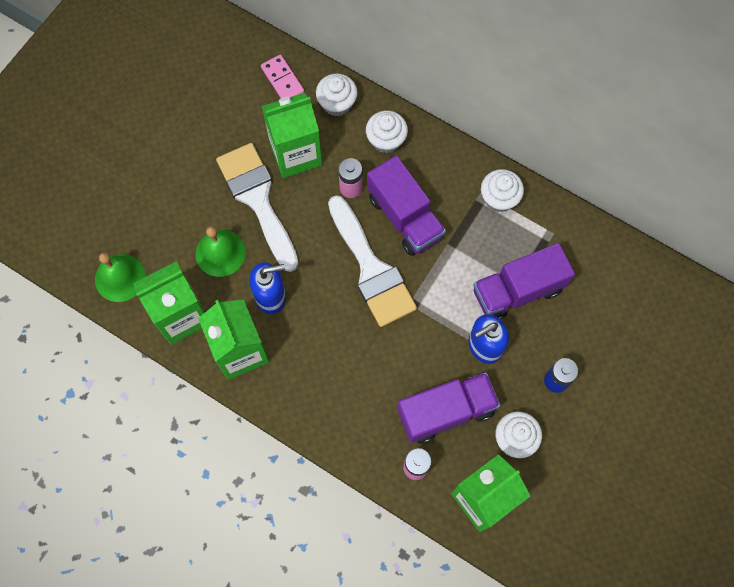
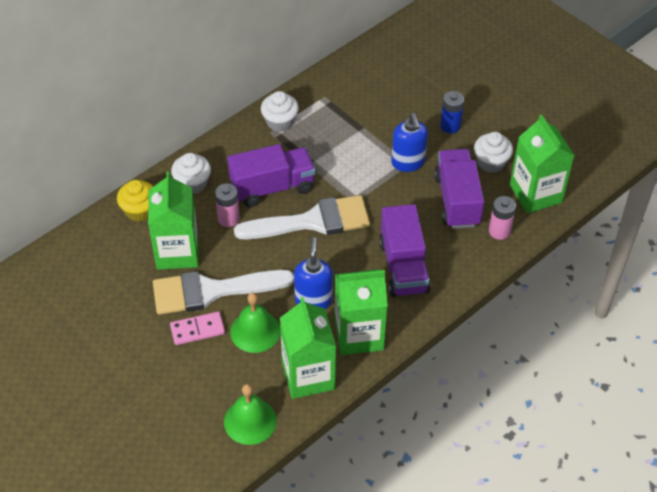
camera: 75 degrees left, 20 degrees down
pink domino [261,55,304,98] -> pink domino moved to [170,312,225,345]
white cupcake [316,73,358,116] -> yellow cupcake [117,180,153,222]
purple truck [473,243,575,320] -> purple truck moved to [379,204,431,297]

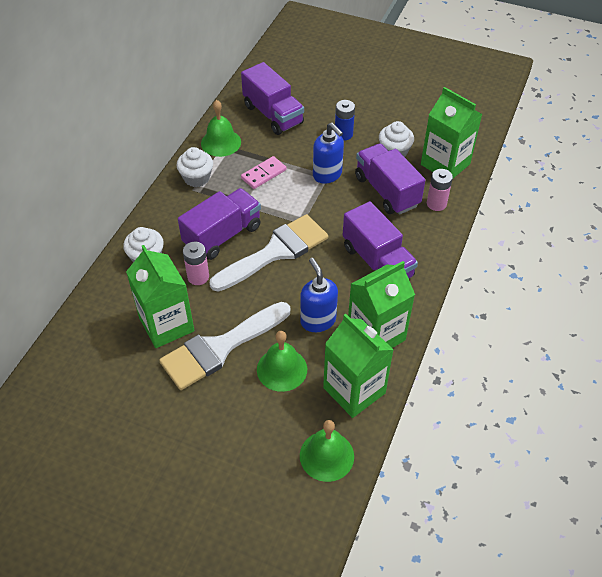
camera: 25 degrees left, 0 degrees up
yellow cupcake [117,180,153,222] -> none
pink domino [170,312,225,345] -> pink domino moved to [241,156,286,189]
none -> green bell [201,100,241,157]
none -> purple truck [241,62,304,135]

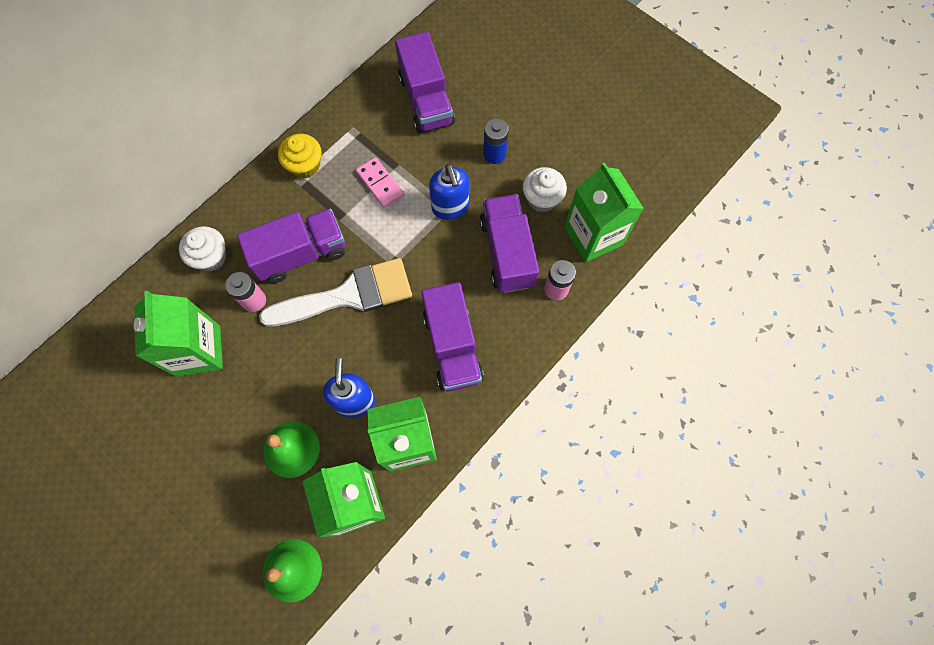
camera: 20 degrees right, 20 degrees up
white brush [159,302,290,390] -> none
white cupcake [177,147,213,187] -> yellow cupcake [278,134,321,179]
green bell [201,100,241,157] -> none
pink domino [241,156,286,189] -> pink domino turned 75 degrees clockwise [356,157,404,208]

